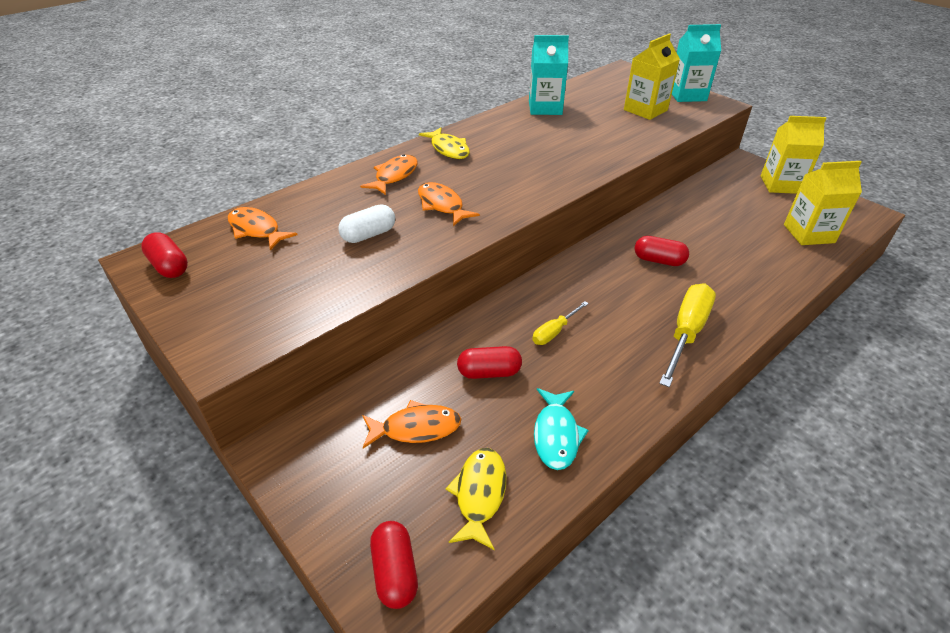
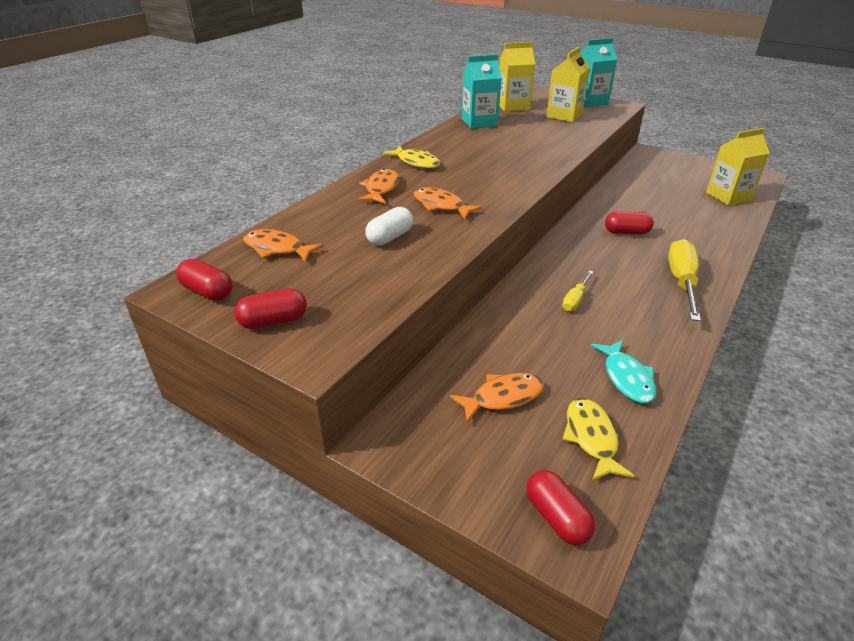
camera: 15 degrees left, 5 degrees down
red capsule [457,346,522,379] -> red capsule moved to [234,288,307,329]
yellow carton [761,116,826,194] -> yellow carton moved to [499,42,535,111]

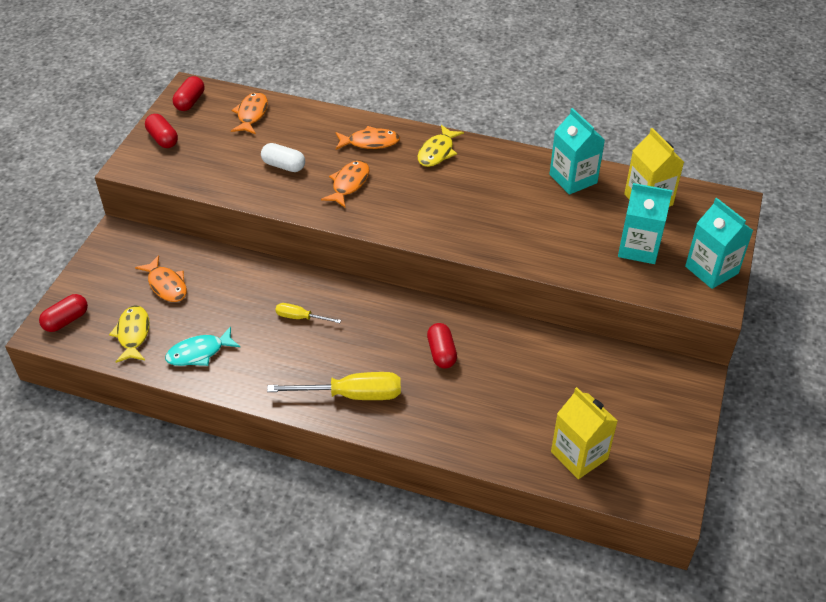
camera: 75 degrees right, 10 degrees up
yellow carton [546,47,590,122] -> turquoise carton [618,183,673,264]
yellow fish [562,398,635,481] -> yellow fish turned 75 degrees counterclockwise [109,305,150,363]

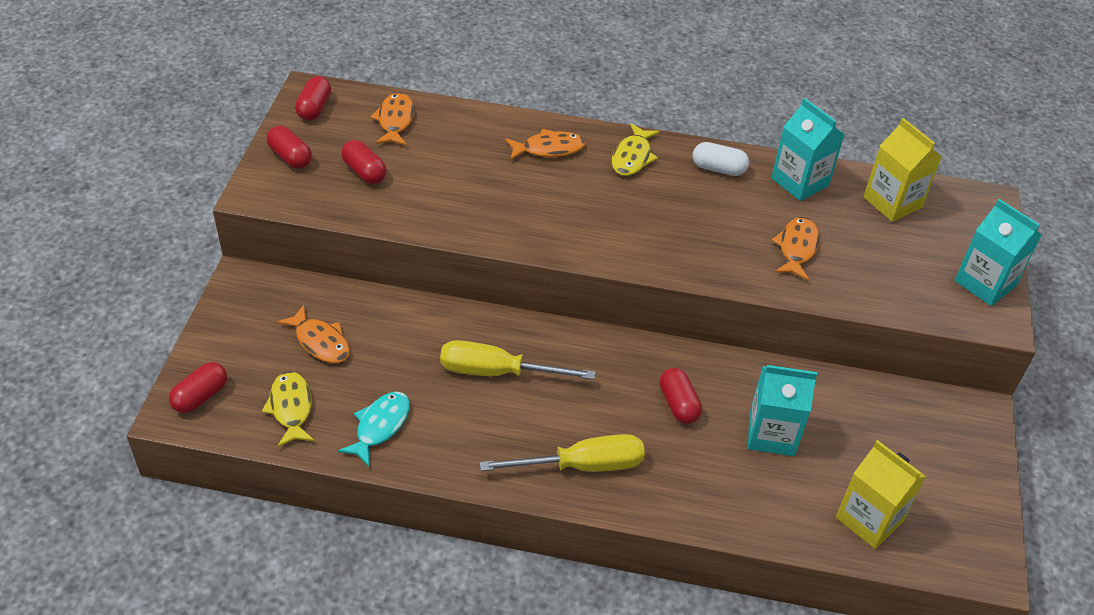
camera: 10 degrees left, 0 degrees up
turquoise fish [165,326,240,366] -> turquoise fish turned 150 degrees clockwise [338,392,410,467]
white capsule [261,143,305,172] -> white capsule moved to [692,142,749,176]
yellow screwdriver [275,303,341,323] -> yellow screwdriver [440,340,595,380], size x1.85
orange fish [321,160,369,207] -> orange fish moved to [771,217,820,281]
turquoise carton [618,183,673,264] -> turquoise carton moved to [748,365,817,456]
none -> red capsule [341,140,387,184]

